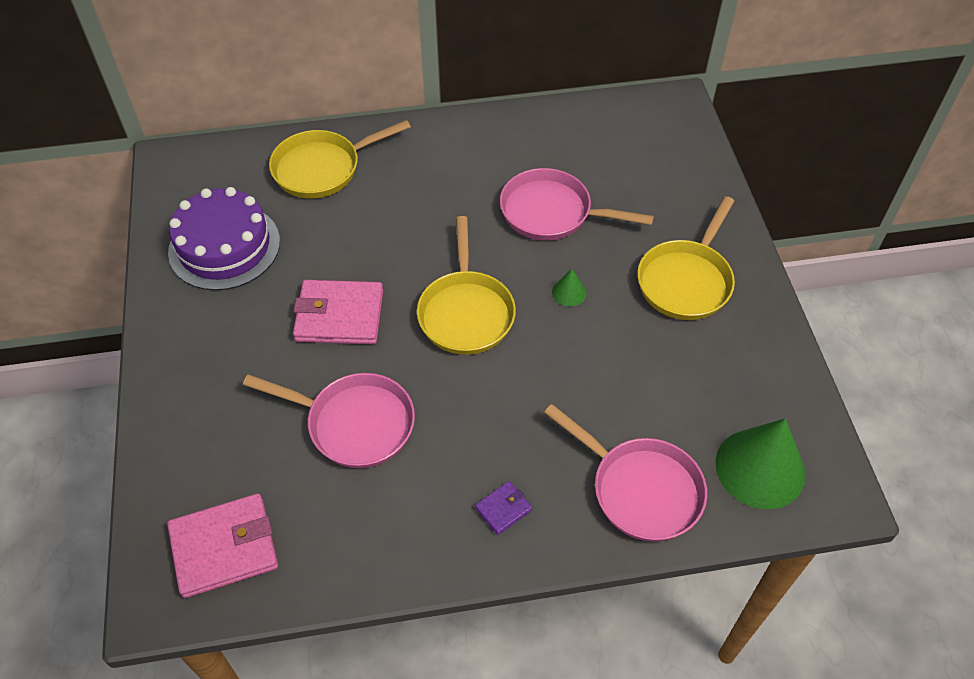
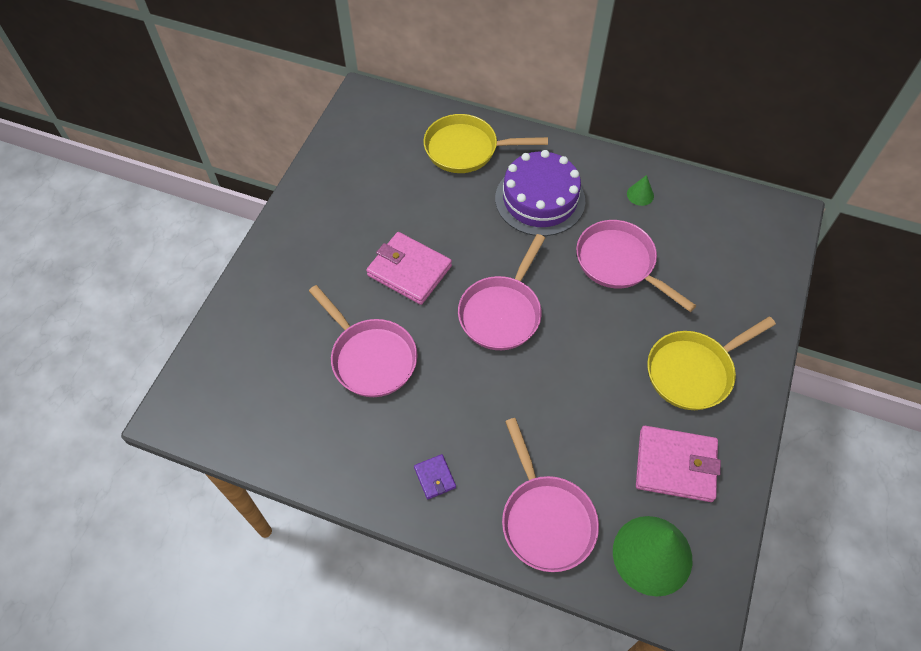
camera: 30 degrees right, 5 degrees up
pink wallet [167,494,278,598] -> pink wallet moved to [636,426,721,502]
purple cake [168,187,280,291] -> purple cake moved to [495,150,585,236]
yellow pan [417,216,516,355] -> pink pan [458,234,545,350]
purple wallet [475,481,532,535] -> purple wallet turned 75 degrees clockwise [414,454,456,499]
green cone [552,269,587,306] -> green cone moved to [627,175,654,206]

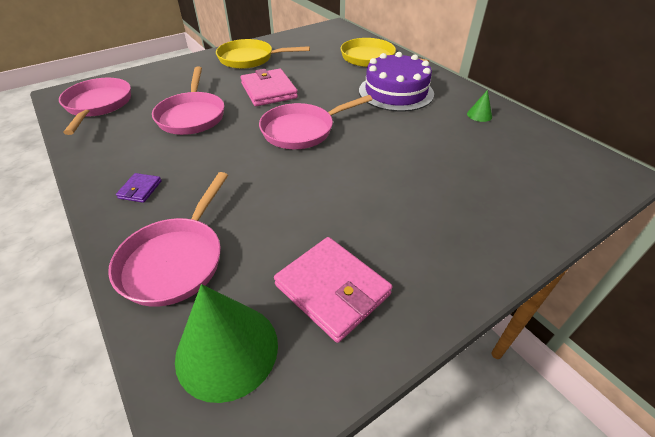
camera: 35 degrees right, 15 degrees down
pink pan [576,220,696,312] -> pink pan moved to [59,78,131,135]
yellow pan [647,317,776,410] -> yellow pan moved to [216,39,310,69]

